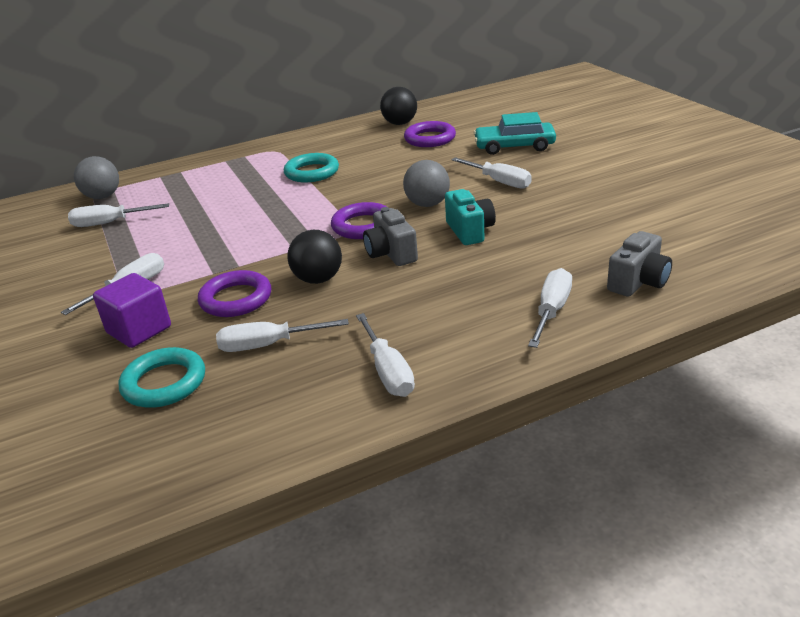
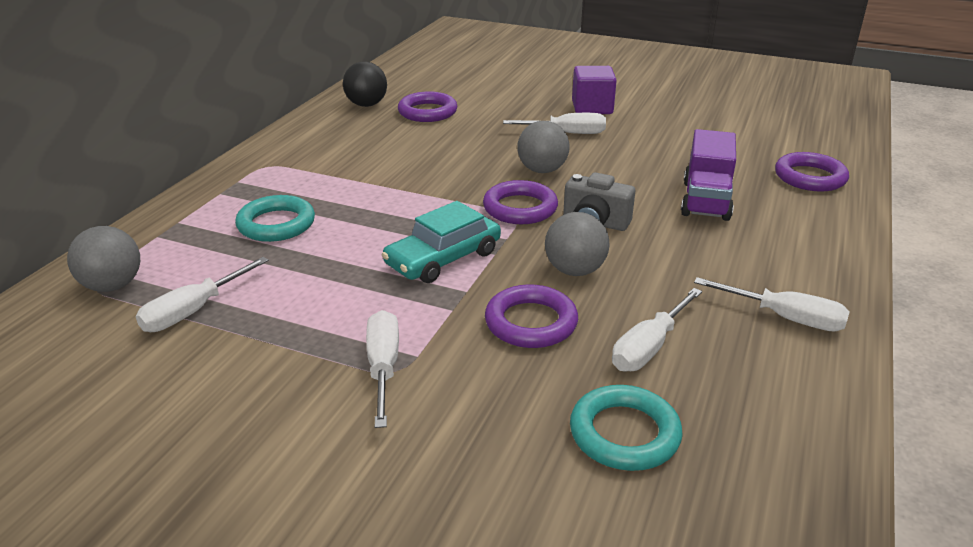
camera: 45 degrees left, 0 degrees up
purple cube [93,273,171,348] -> purple cube moved to [572,66,617,114]
turquoise ring [284,153,339,182] -> turquoise ring moved to [235,195,315,242]
black ball [287,230,342,284] -> grey ball [545,212,610,276]
turquoise camera [445,189,496,245] -> none
turquoise car [473,112,556,155] -> turquoise car moved to [382,201,501,283]
white screwdriver [528,268,572,348] -> none
grey camera [607,231,672,297] -> purple ring [775,152,849,192]
none -> purple truck [681,129,736,221]

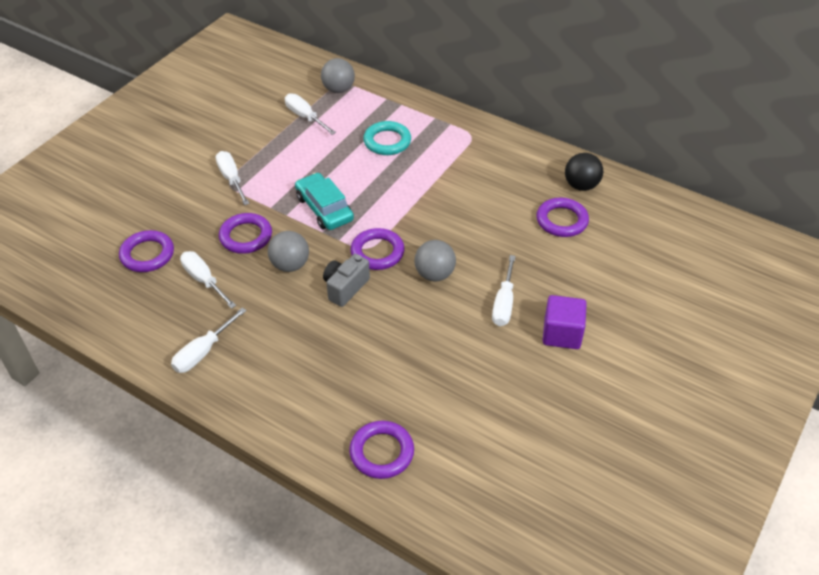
camera: 100 degrees right, 15 degrees up
white screwdriver [366,310,399,428] -> white screwdriver turned 120 degrees counterclockwise [216,151,249,205]
turquoise ring [570,385,683,471] -> purple ring [119,230,174,272]
purple truck [681,129,736,221] -> none

